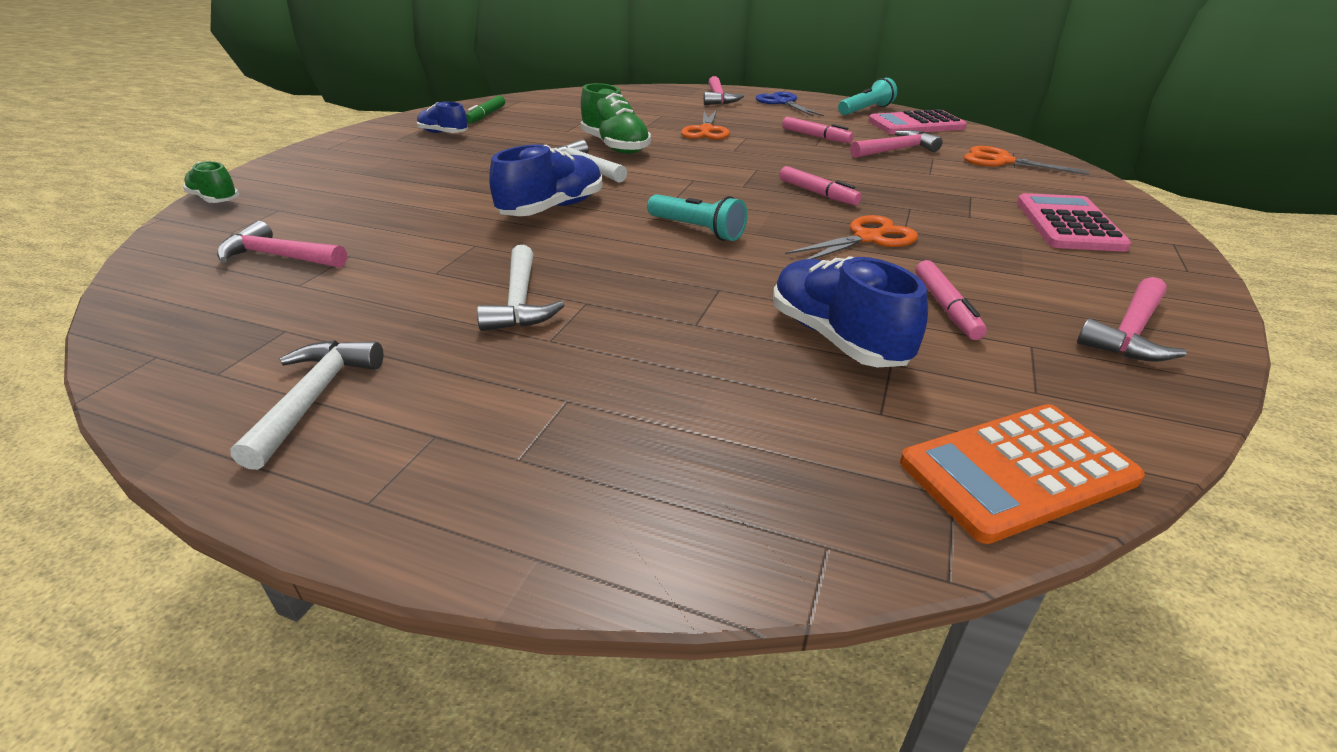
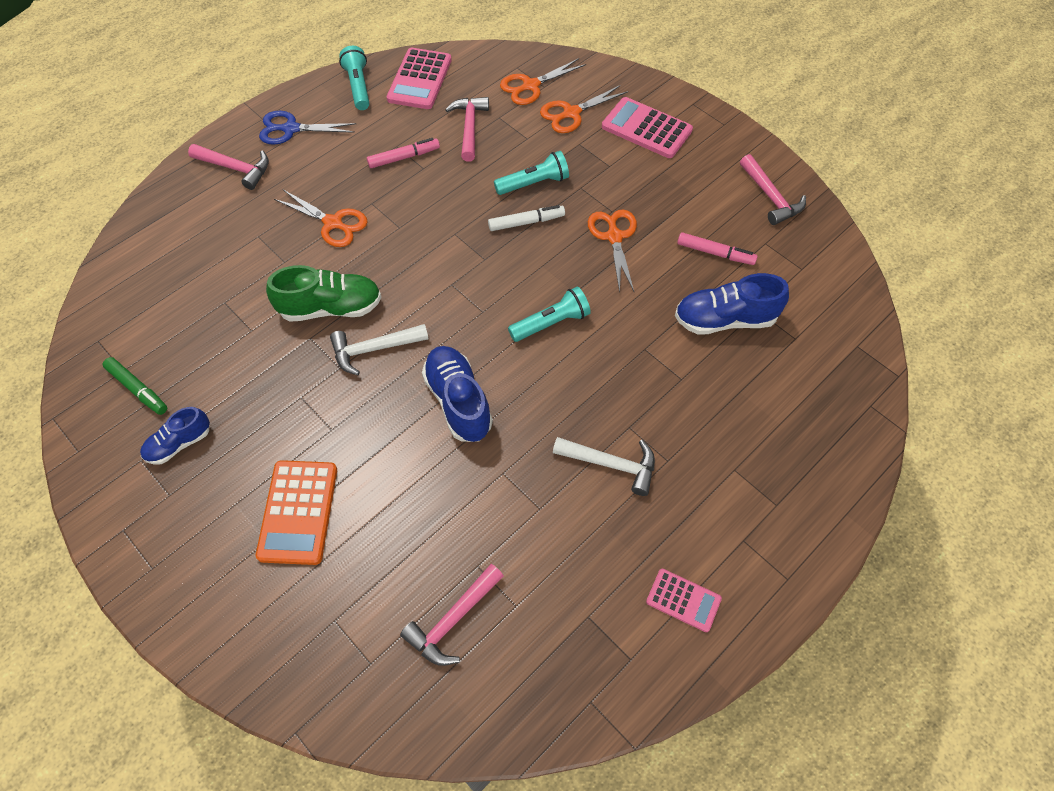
camera: 65 degrees left, 25 degrees up
green shoe [183,161,239,203] -> none
white hammer [230,340,383,470] -> pink calculator [646,569,722,632]
pink marker [780,166,862,205] -> white marker [488,205,565,231]
orange calculator [900,404,1145,544] -> orange calculator moved to [256,460,337,565]
none -> turquoise flashlight [494,151,569,195]
none -> orange scissors [540,85,628,133]

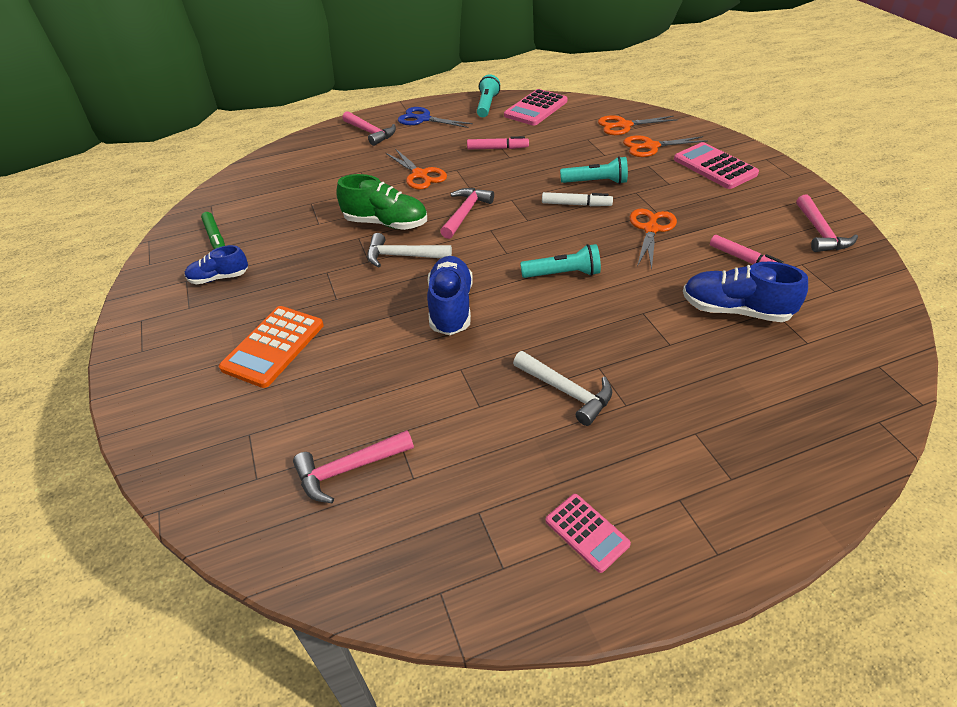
camera: 25 degrees right, 15 degrees down
pink hammer [445,97,489,162] -> pink hammer moved to [440,188,494,239]

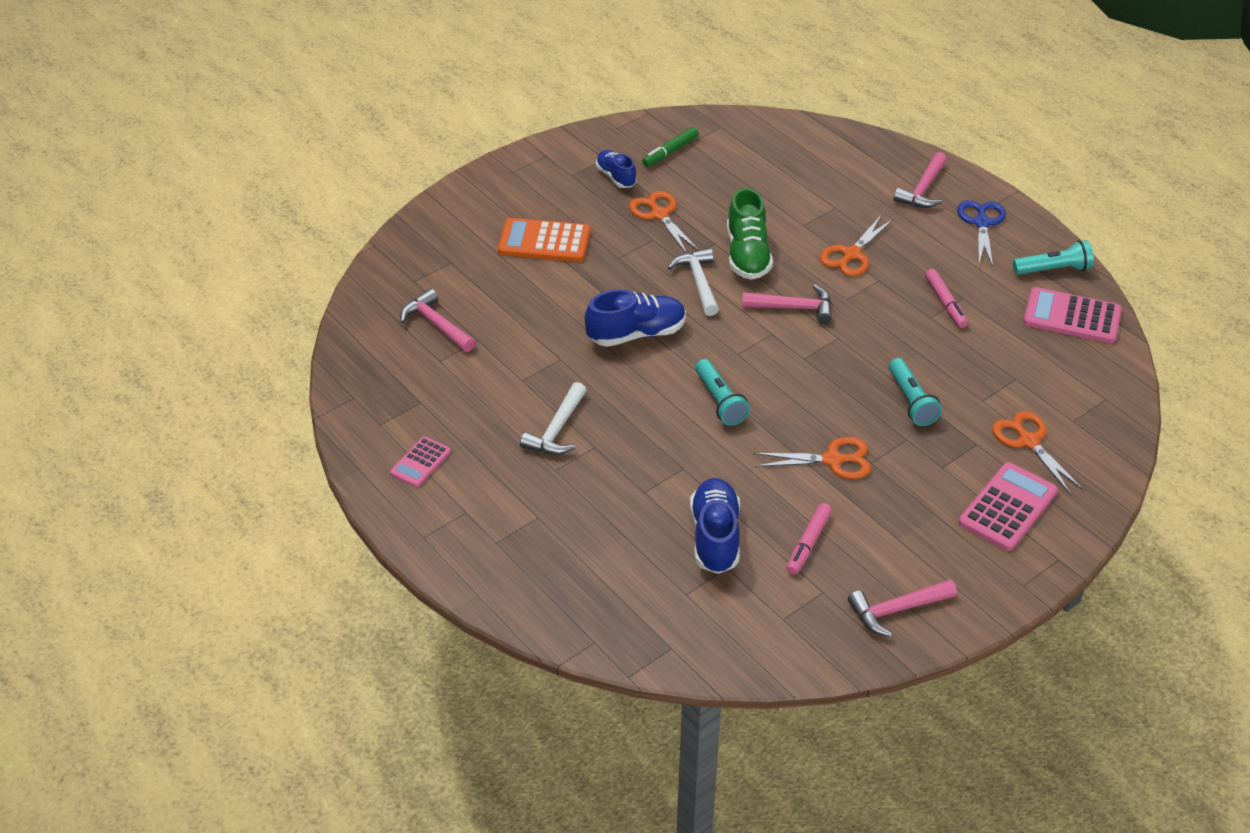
camera: 70 degrees right, 0 degrees up
white marker [542,192,613,206] -> none
orange scissors [598,115,678,135] -> orange scissors moved to [629,191,699,253]

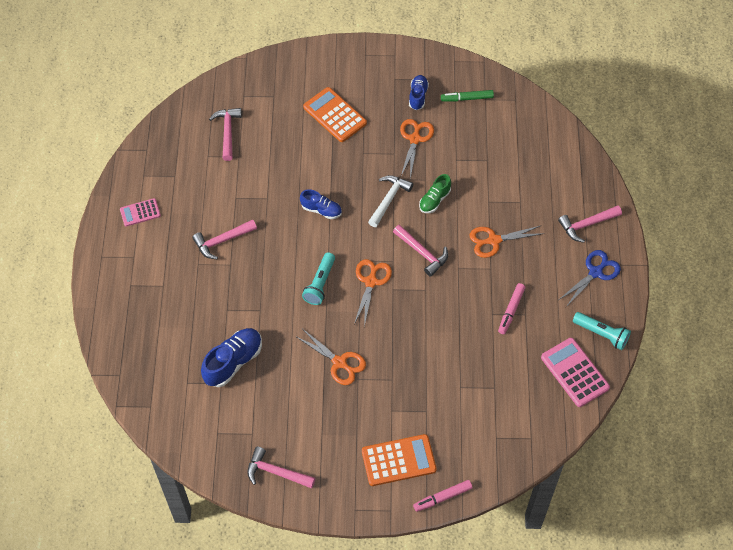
camera: 40 degrees right, 15 degrees up
white hammer [520,382,586,455] -> pink hammer [192,220,257,259]
blue shoe [585,290,686,347] -> blue shoe [300,189,342,219], size x0.62
green shoe [727,188,773,280] -> green shoe [419,174,451,213], size x0.62
pink marker [787,503,832,575] -> pink marker moved to [413,480,472,512]
turquoise flashlight [889,358,942,426] -> none
pink calculator [958,462,1058,551] -> orange calculator [362,434,437,486]
orange scissors [992,411,1084,495] -> orange scissors moved to [354,259,392,327]

